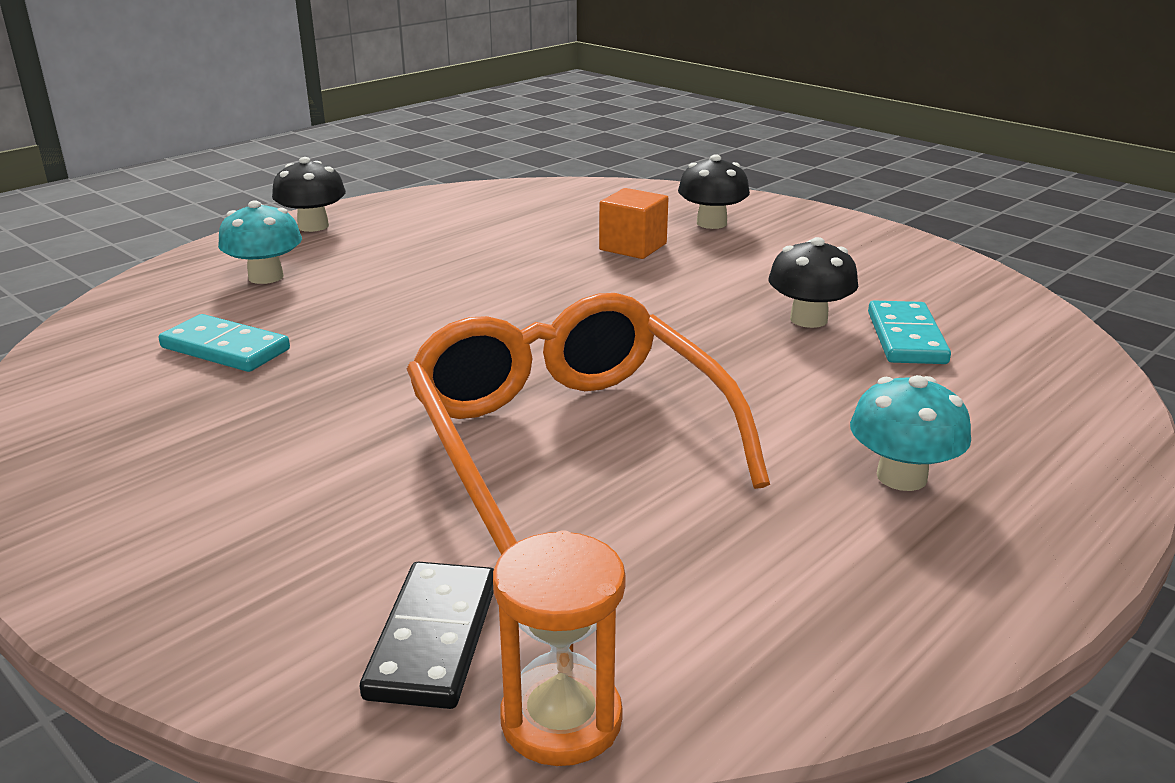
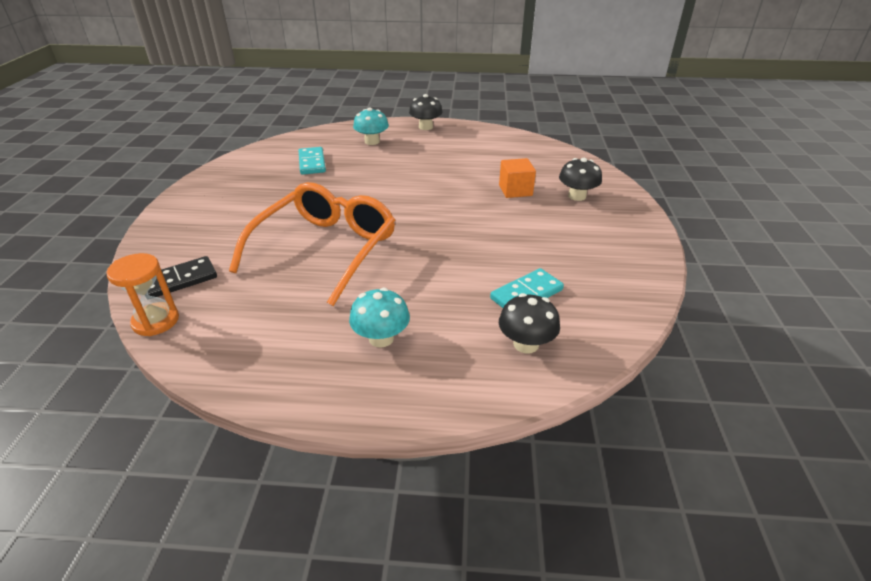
camera: 50 degrees right, 10 degrees up
black mushroom [769,237,858,328] -> black mushroom moved to [499,293,560,354]

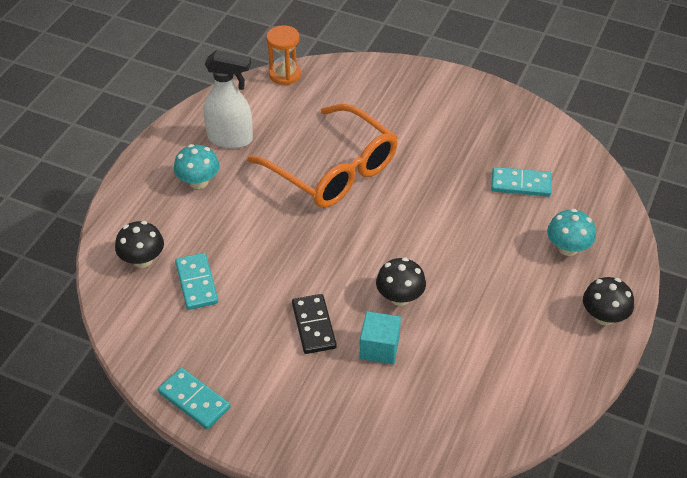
camera: 110 degrees right, 10 degrees up
black domino [148,256,217,297] -> black domino moved to [292,294,337,354]
orange cube [499,158,536,198] -> turquoise cube [360,311,401,364]
black mushroom [559,158,602,201] -> black mushroom moved to [376,257,426,306]
none -> turquoise domino [158,368,230,429]
none -> white spray bottle [203,50,253,149]

